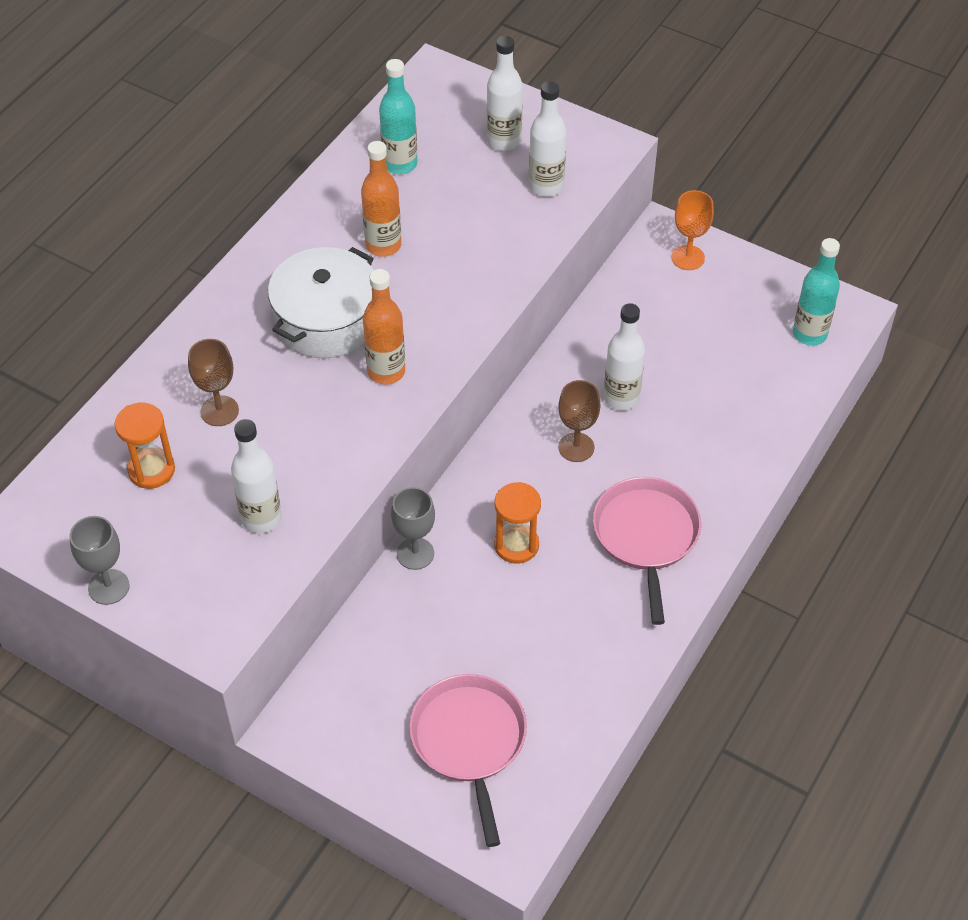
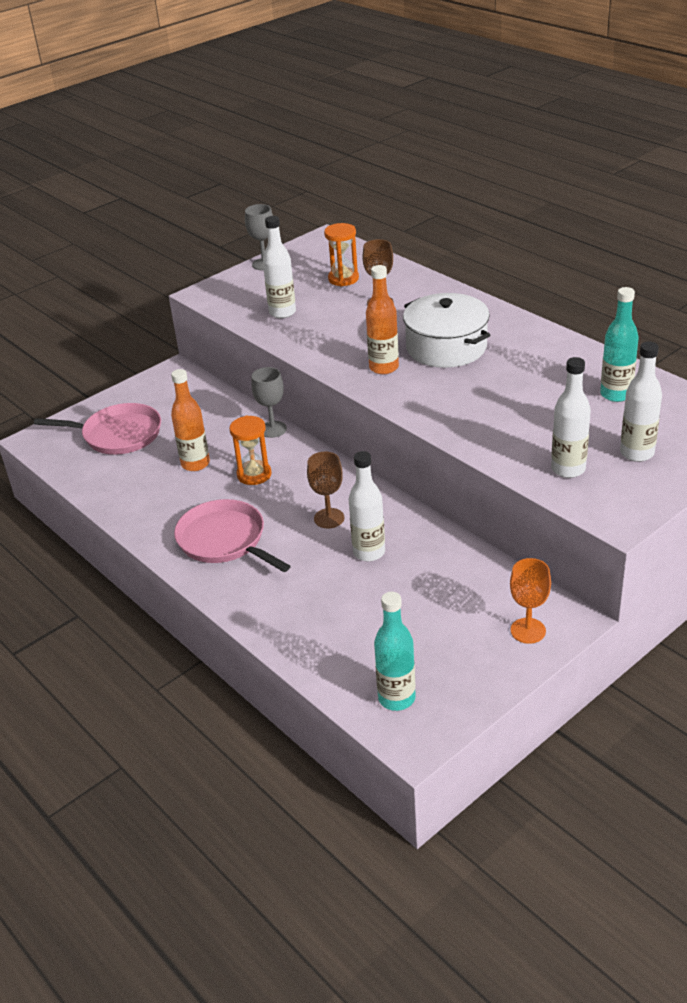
camera: 110 degrees right, 15 degrees down
orange bottle [361,141,401,257] -> orange bottle moved to [171,369,210,471]
pink pan [593,477,701,625] -> pink pan turned 150 degrees counterclockwise [174,499,291,572]

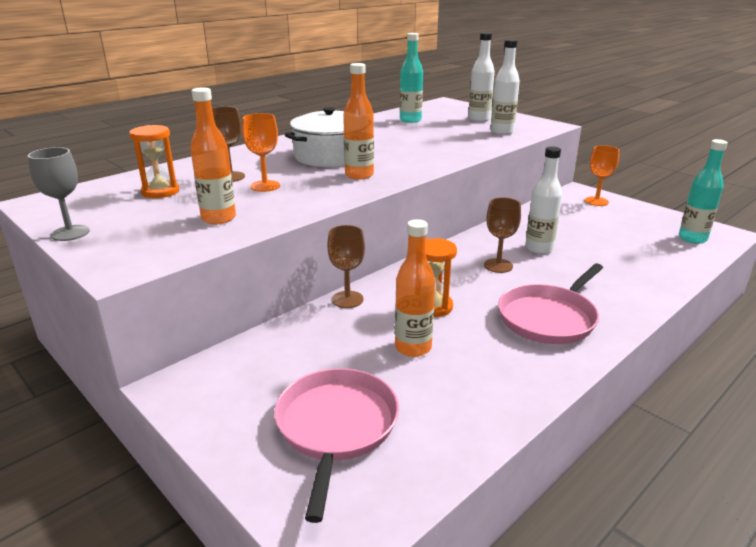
camera: 95 degrees left, 10 degrees down
grey goblet [251,367,287,438] -> brown goblet [327,225,365,308]
white bottle [263,216,296,318] -> orange bottle [190,87,236,224]
none -> orange goblet [242,113,280,192]

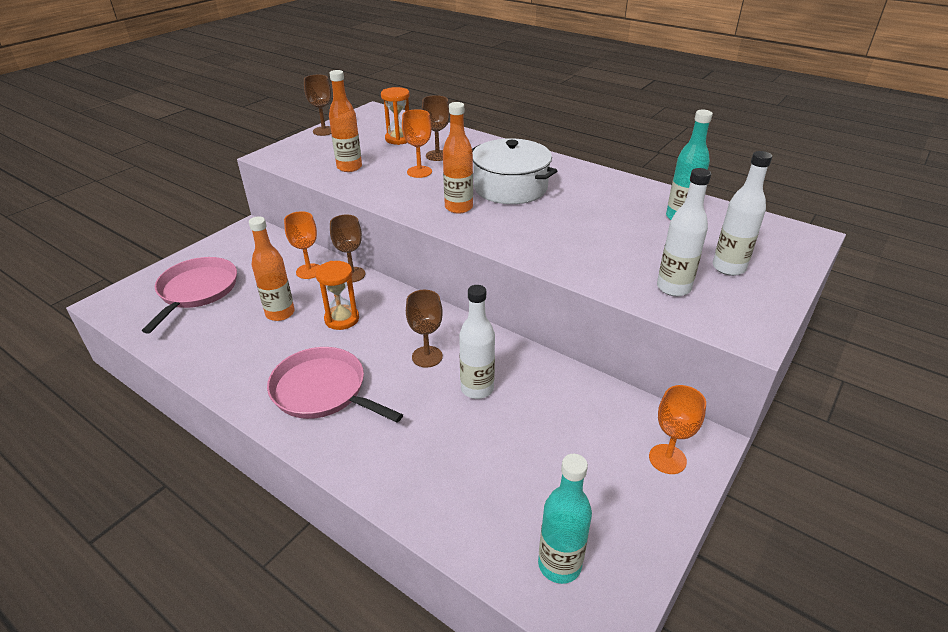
camera: 80 degrees right, 10 degrees up
grey goblet [28,147,90,241] -> brown goblet [304,75,331,136]
pink pan [274,368,399,523] -> pink pan turned 75 degrees counterclockwise [142,257,237,334]
none -> orange goblet [284,211,320,279]

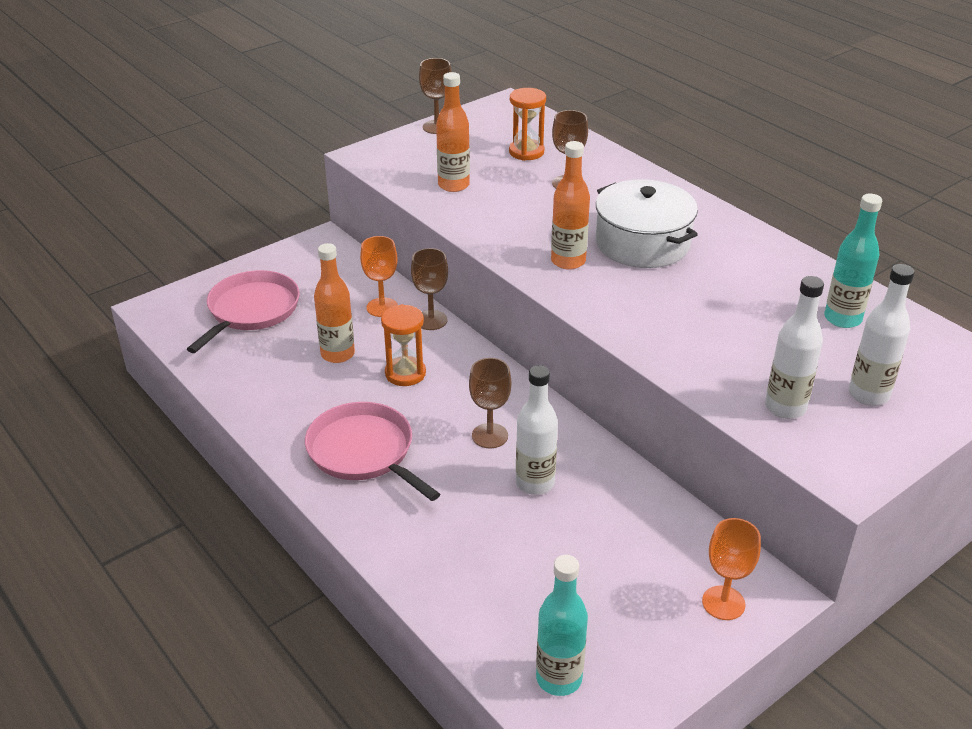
camera: 15 degrees right, 0 degrees up
orange goblet [402,109,432,178] -> none

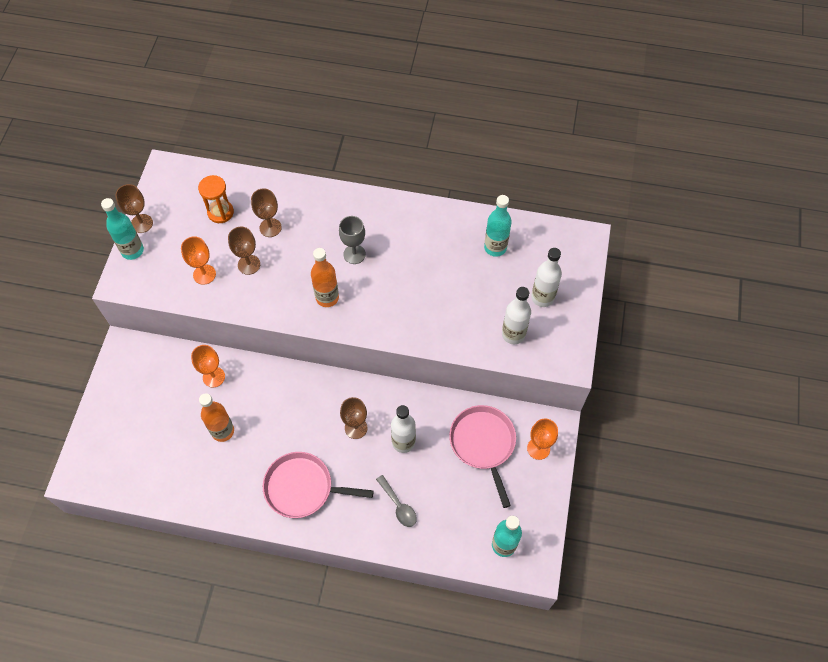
camera: 40 degrees left, 25 degrees up
pink pan [187,270,300,353] -> pink pan moved to [449,405,516,508]
orange hourglass [381,304,426,386] -> none
brown goblet [411,248,448,330] -> brown goblet moved to [228,226,260,275]
orange bottle [436,72,470,192] -> orange goblet [181,236,216,285]
white pot [596,179,698,268] -> grey goblet [339,216,366,264]
none -> turquoise bottle [101,198,144,260]
none -> grey spoon [376,475,417,527]

